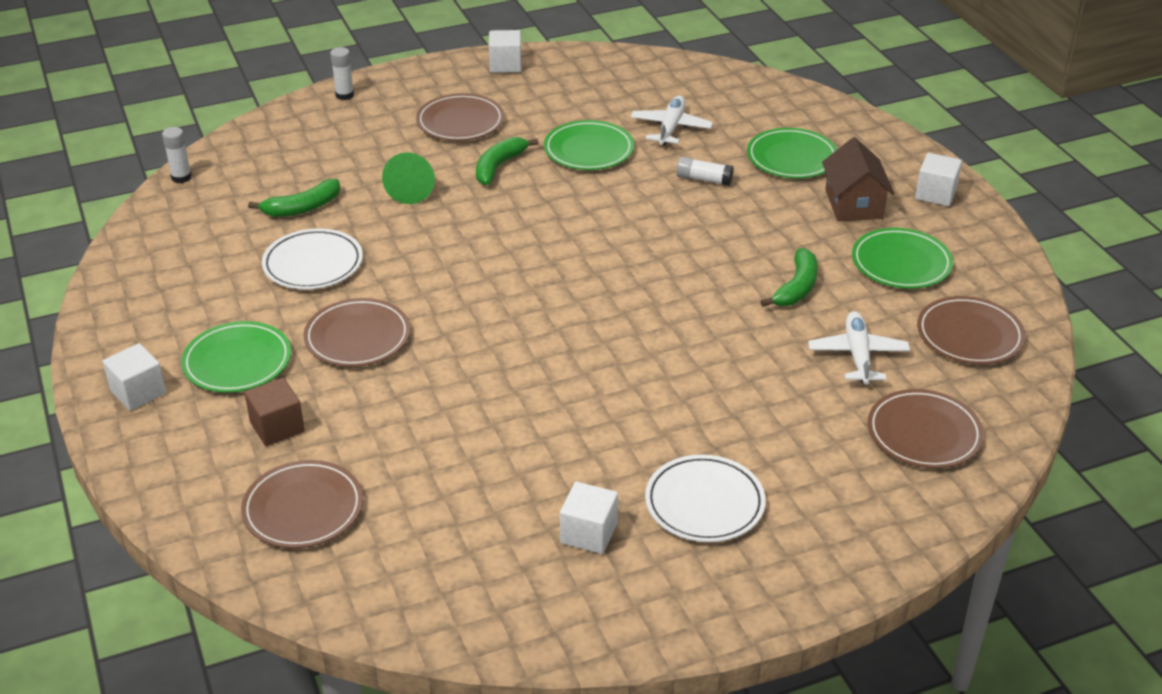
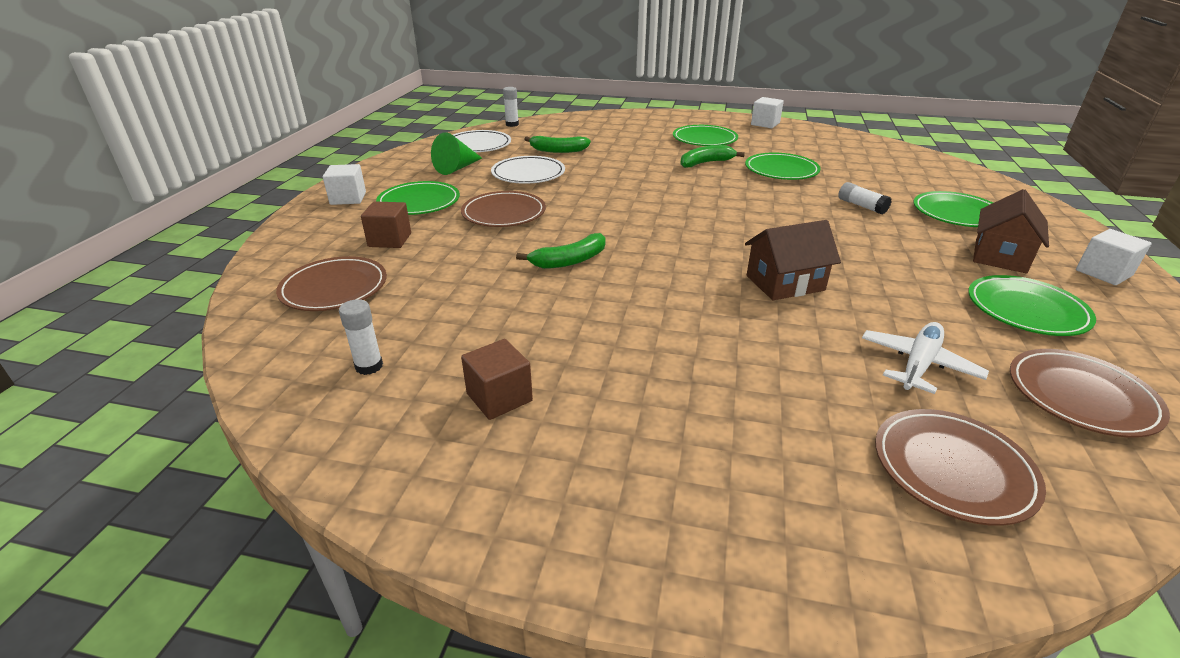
camera: 35 degrees right, 5 degrees down
white glue stick [330,47,354,100] -> white glue stick moved to [339,299,383,375]
green cone [382,153,435,204] -> green cone moved to [431,132,482,175]
brown plate [416,93,504,141] -> green plate [673,125,738,146]
white cube [560,482,618,554] -> brown cube [461,339,533,420]
white plane [630,96,713,146] -> none
white plate [645,455,766,542] -> white plate moved to [453,130,511,152]
green banana [760,248,818,307] -> green banana moved to [516,233,606,269]
none -> brown house [745,220,841,300]

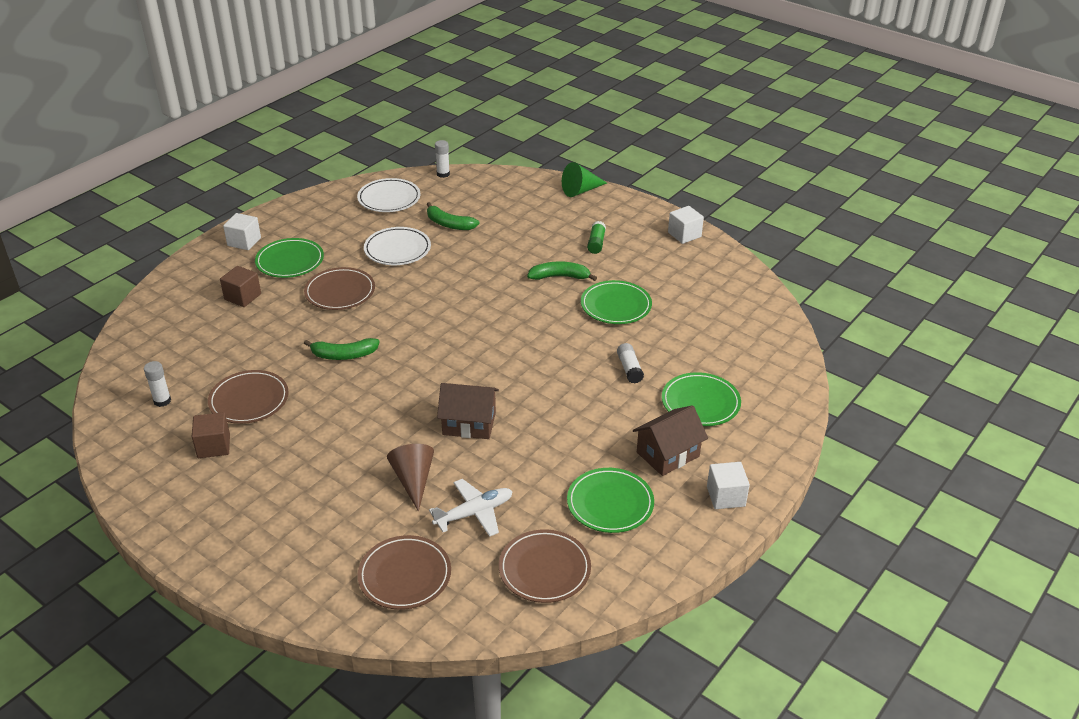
camera: 25 degrees right, 5 degrees up
brown plate [276,256,387,311] -> brown plate moved to [208,370,289,424]
green cone [431,132,482,175] -> green cone moved to [562,162,607,197]
green plate [673,125,738,146] -> green glue stick [587,221,606,254]
none -> brown cone [387,444,434,512]

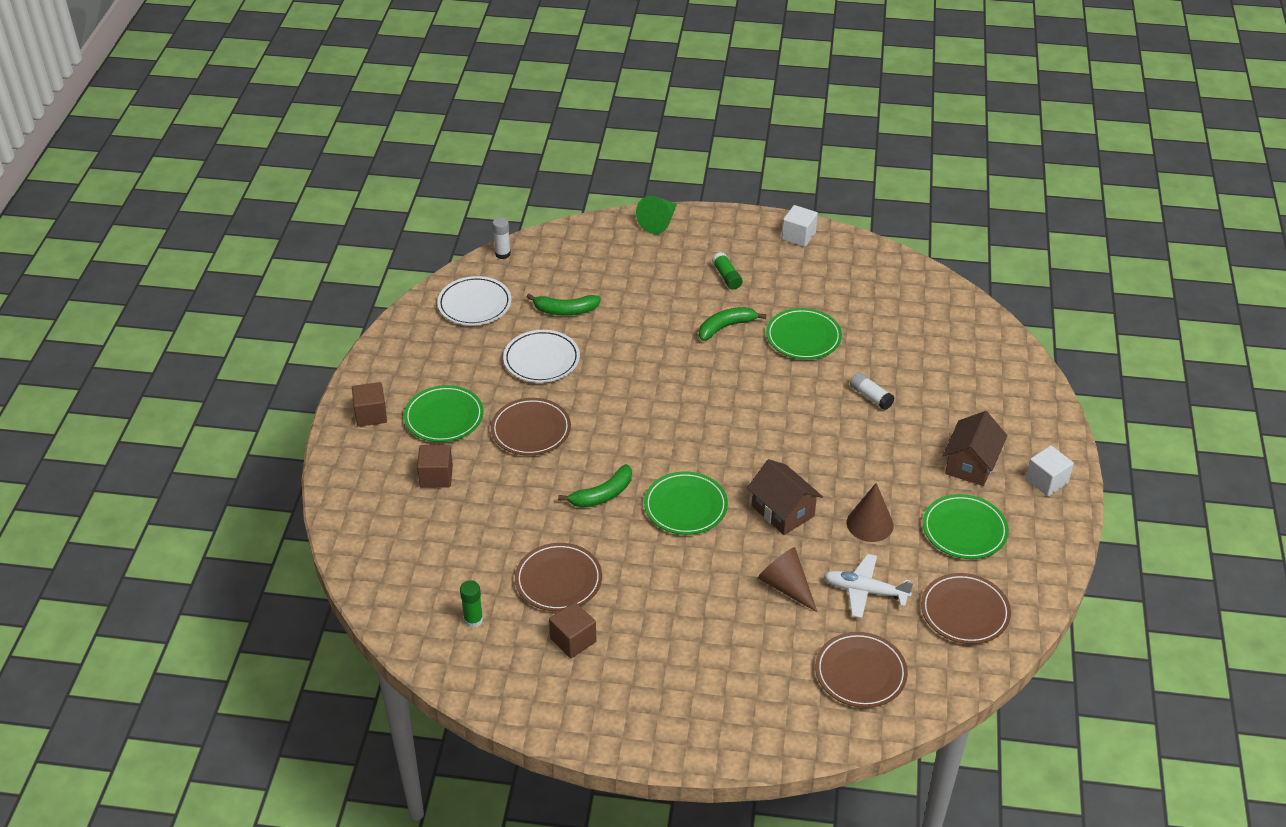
camera: 30 degrees left, 5 degrees up
white glue stick [144,361,171,407] -> green glue stick [460,580,483,628]
white cube [223,213,261,250] -> brown cube [352,382,387,427]
white plane [429,479,513,537] -> white plane turned 105 degrees counterclockwise [824,554,914,618]
brown house [437,383,499,439] -> brown house turned 75 degrees clockwise [747,459,823,535]
green plate [662,372,741,426] -> green plate moved to [644,471,728,535]
none -> brown cone [847,483,894,542]

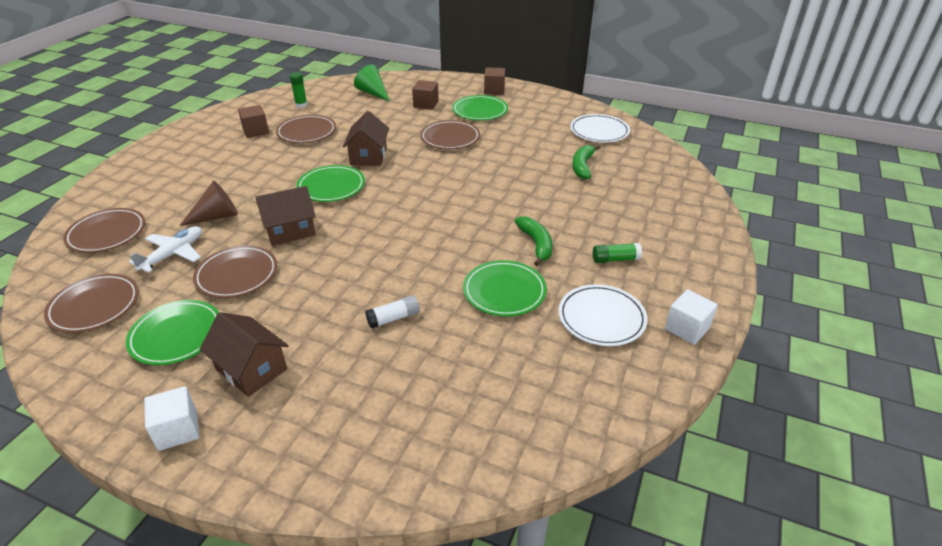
camera: 105 degrees right, 5 degrees down
white glue stick [492,217,511,259] -> none
white plate [503,330,580,383] -> white plate moved to [559,284,648,346]
green banana [558,464,632,508] -> brown house [343,111,389,166]
green cone [636,196,677,234] -> green cone moved to [354,65,390,101]
brown cone [847,483,894,542] -> brown plate [193,245,277,298]

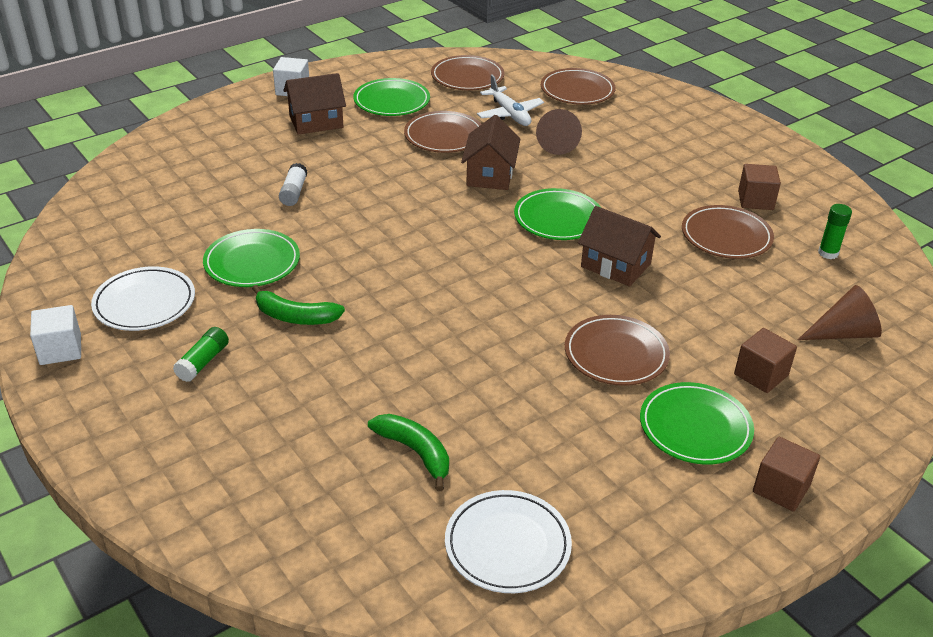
camera: 120 degrees right, 0 degrees up
green cone [354,65,390,101] -> brown cone [798,285,882,340]

